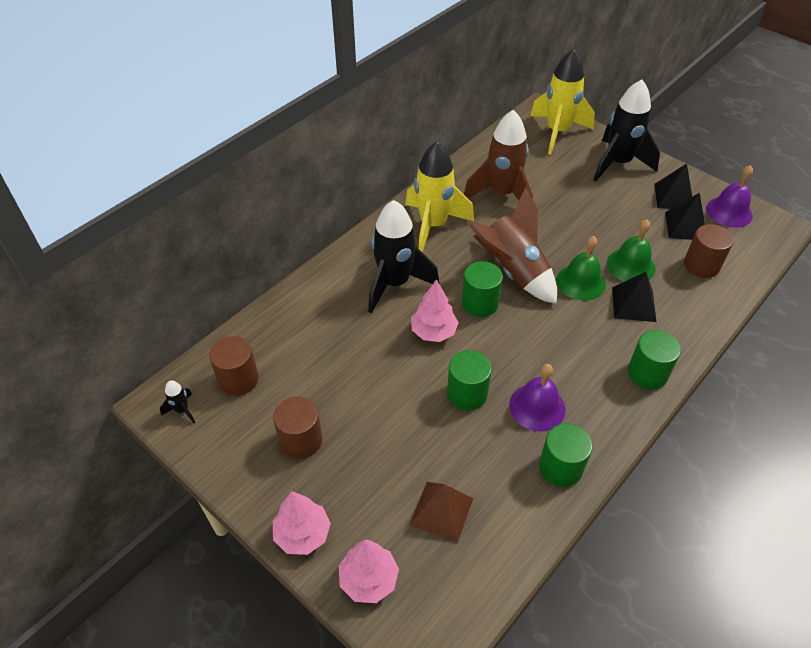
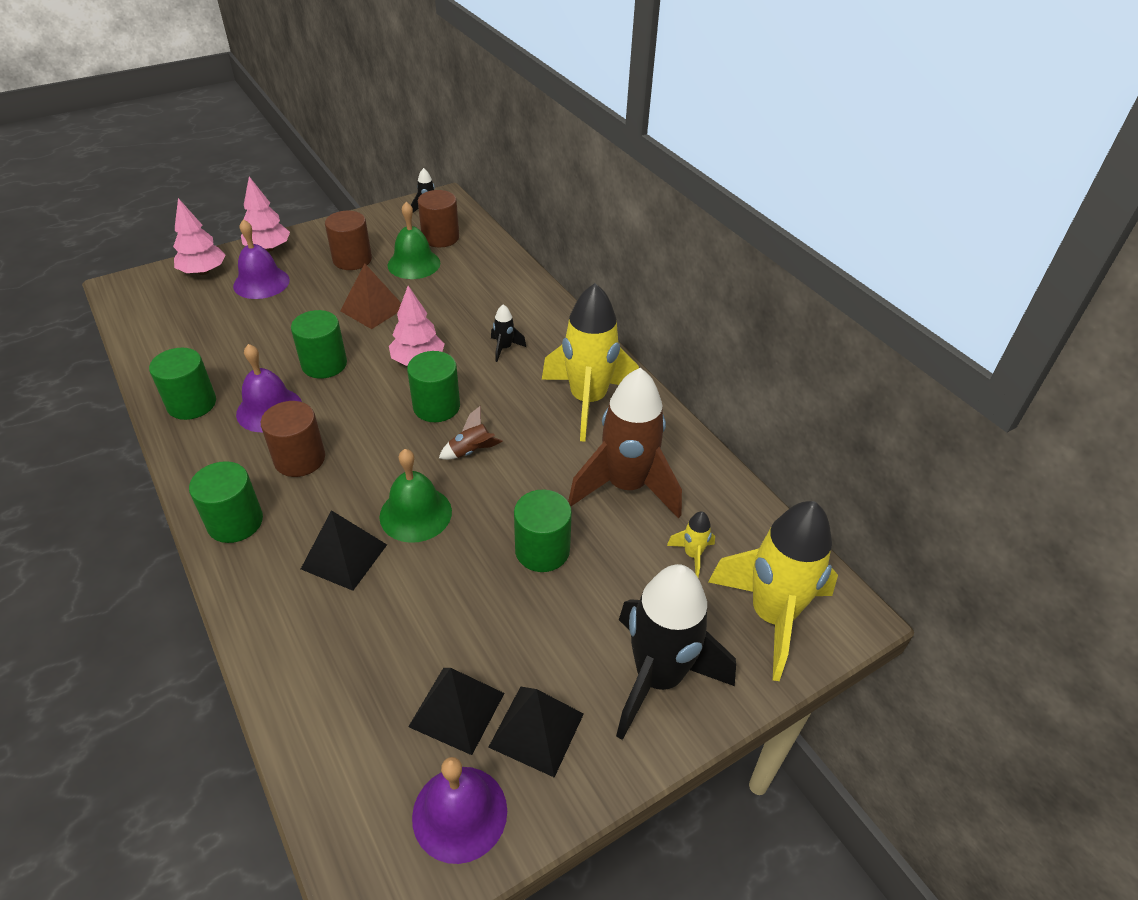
camera: 105 degrees right, 5 degrees down
black rocket [368,200,439,313] -> black rocket [491,304,526,362], size x0.41
brown pyramid [409,482,473,543] -> brown pyramid moved to [340,264,401,329]
brown rocket [466,187,557,304] -> brown rocket [439,406,503,460], size x0.41
green bell [607,220,655,282] -> green bell moved to [388,202,440,279]
brown cylinder [684,224,734,278] -> brown cylinder moved to [261,401,325,477]
none -> purple bell [233,219,290,299]
none -> green cylinder [514,490,572,572]
none -> yellow rocket [667,511,715,577]

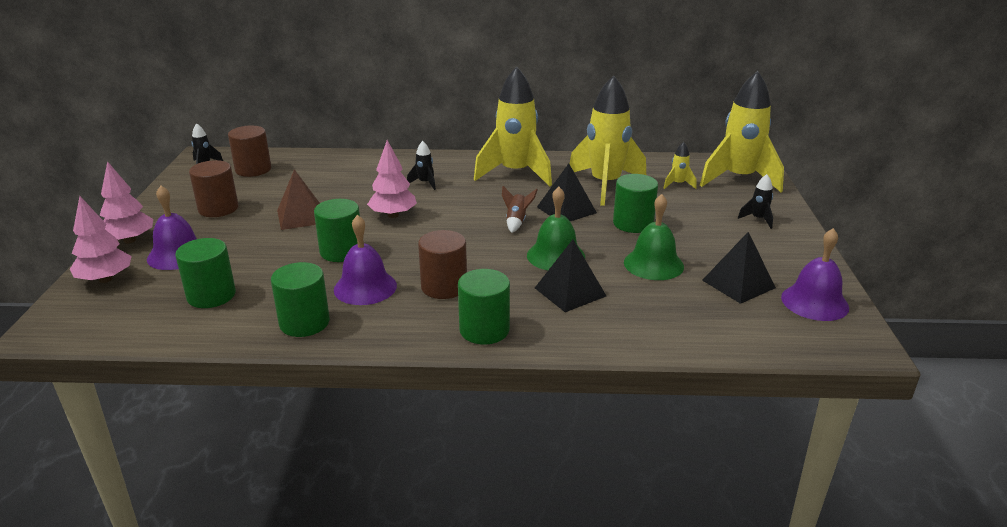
camera: 55 degrees left, 15 degrees down
green bell [388,202,440,279] -> green bell moved to [624,194,684,280]
green cylinder [407,351,460,422] -> green cylinder moved to [175,238,236,308]
black pyramid [488,687,584,778] -> black pyramid moved to [537,163,597,221]
brown rocket [568,368,682,519] -> yellow rocket [570,75,646,206]
black rocket [616,564,736,740] -> black rocket [738,174,773,229], size x0.41

